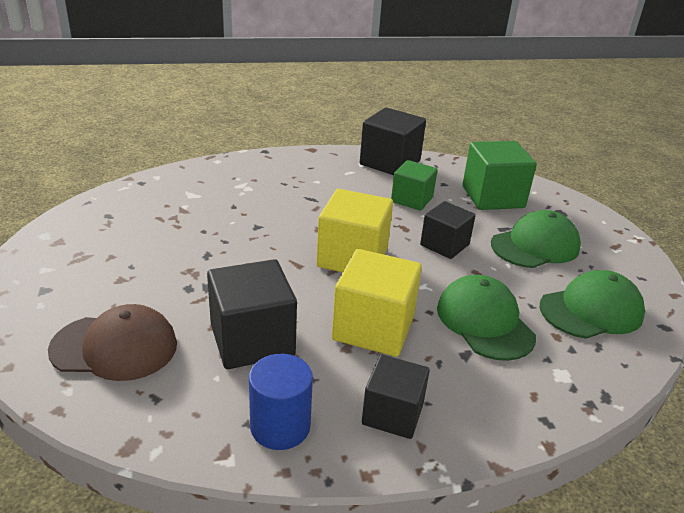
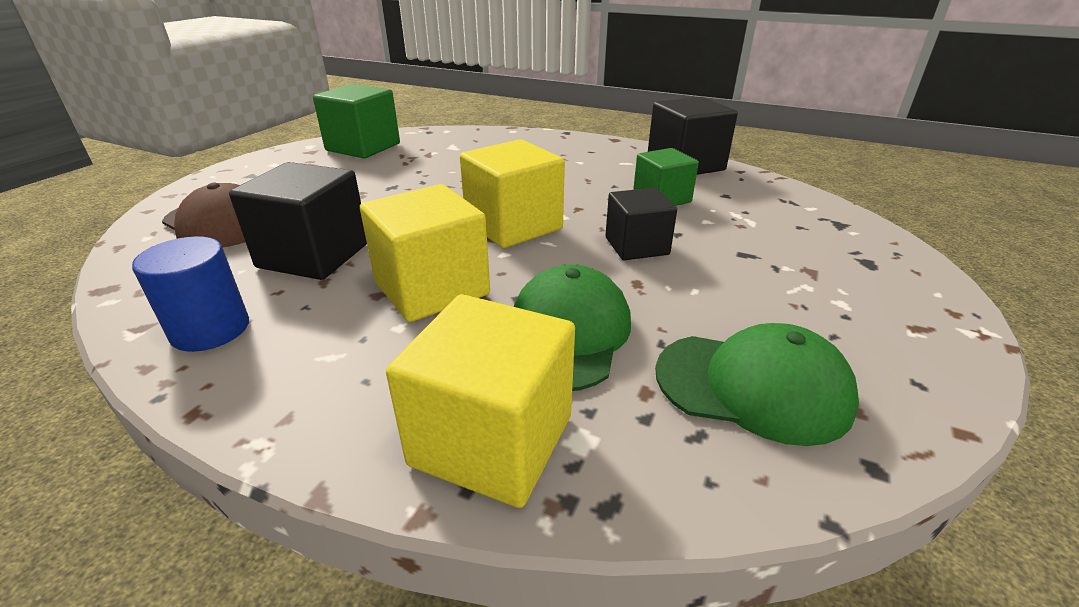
camera: 40 degrees right, 0 degrees up
black cube [362,355,430,439] -> none
green cube [462,141,537,210] -> green cube moved to [313,84,400,158]
green cap [491,210,581,268] -> none
none -> yellow cube [386,294,575,508]

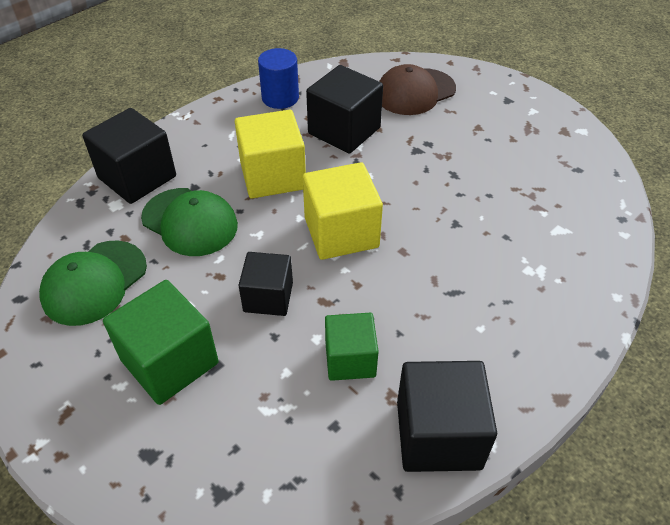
camera: 110 degrees right, 15 degrees up
green cube [313,84,400,158] -> green cube moved to [103,280,219,405]
yellow cube [386,294,575,508] -> black cube [82,108,176,204]

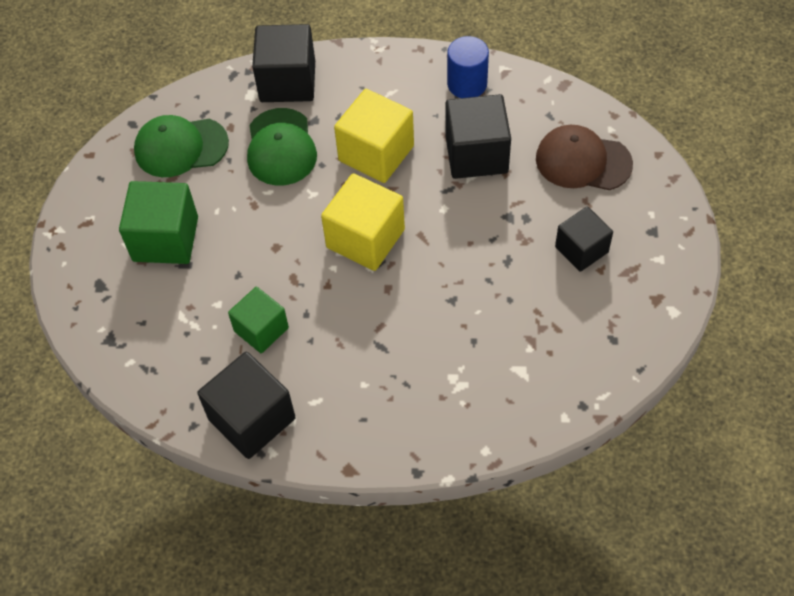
camera: 50 degrees right, 10 degrees up
black cube [238,252,293,316] -> black cube moved to [555,207,613,272]

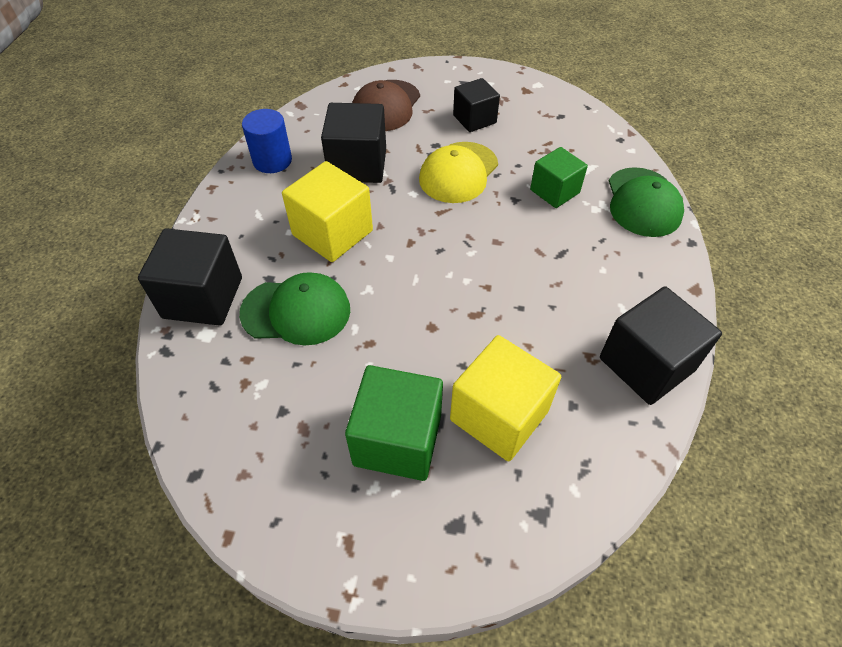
camera: 85 degrees left, 5 degrees down
green cap [134,115,229,177] -> green cap moved to [609,167,684,237]
green cube [228,287,289,353] -> green cube moved to [530,147,588,208]
yellow cube [321,173,405,271] -> yellow cube moved to [450,335,561,461]
none -> yellow cap [419,142,498,203]

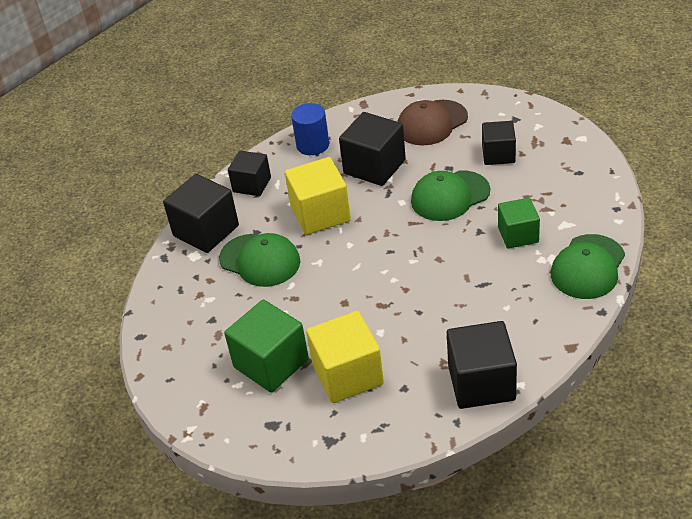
camera: 35 degrees right, 10 degrees down
yellow cap [419,142,498,203] -> green cap [411,170,490,221]
none -> black cube [228,151,271,196]

